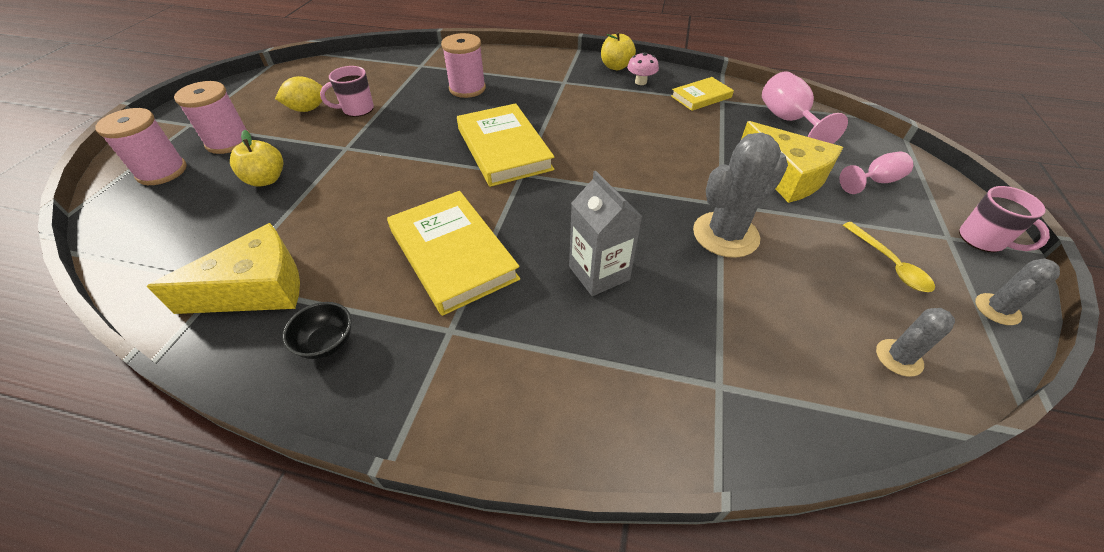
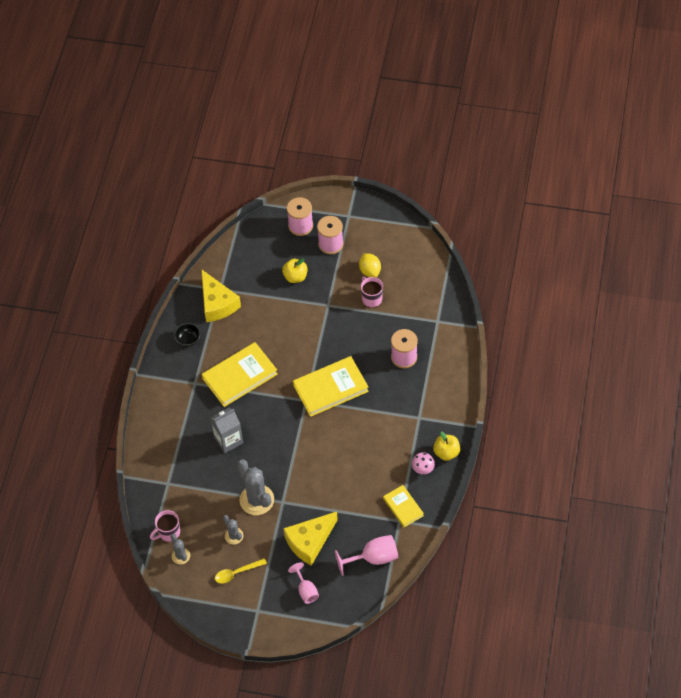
camera: 90 degrees right, 10 degrees up
pink mug [959,186,1050,252] -> pink mug moved to [150,510,180,542]
grey cactus [975,258,1060,325] -> grey cactus moved to [223,515,243,544]

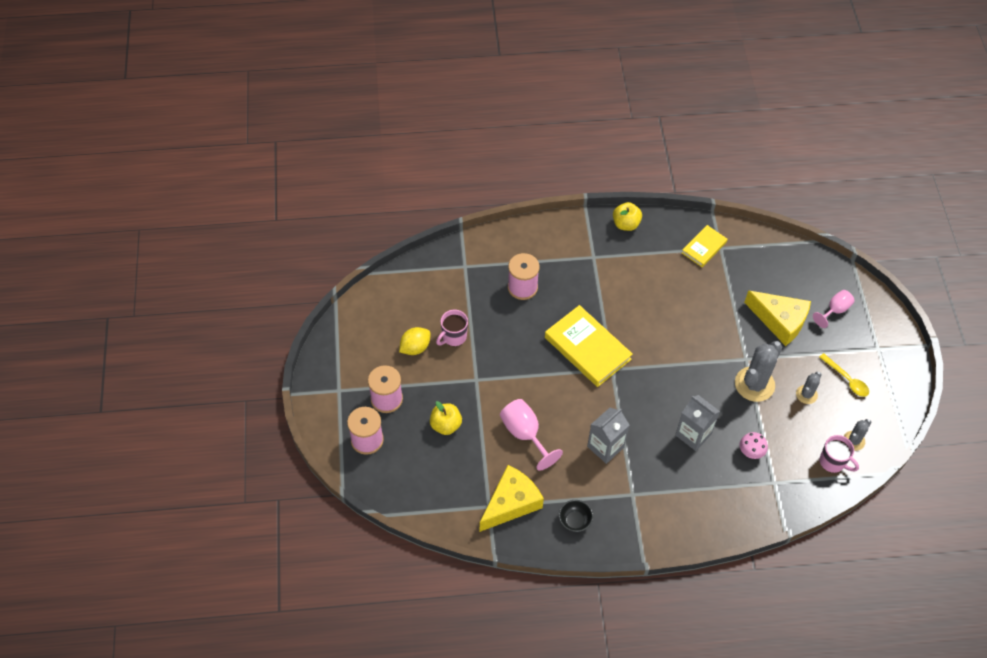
camera: 110 degrees left, 0 degrees up
yellow book [202,342,278,407] -> grey carton [587,408,629,464]
pink goblet [335,535,398,576] -> pink goblet moved to [500,399,563,471]
pink mushroom [412,452,435,474] -> pink mushroom moved to [740,432,768,459]

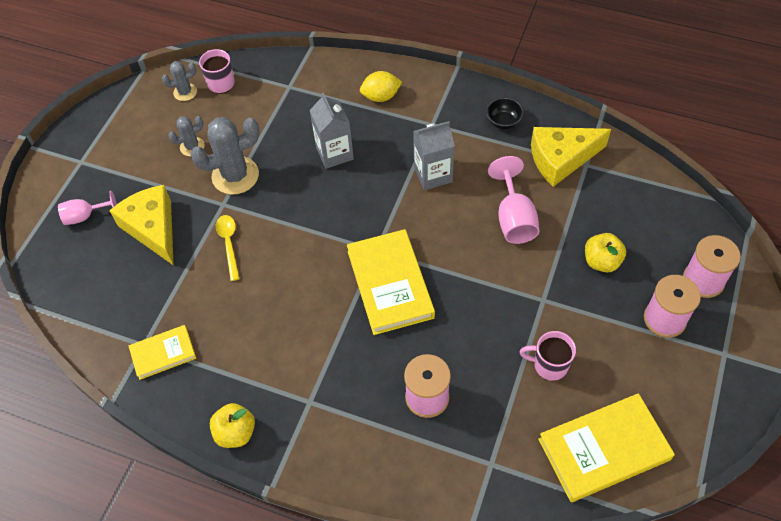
camera: 150 degrees left, 0 degrees up
yellow lemon [399,327,430,355] -> yellow lemon moved to [360,71,402,102]
pink mug [436,310,468,346] -> pink mug turned 150 degrees counterclockwise [520,331,576,381]
pink mushroom [740,432,768,459] -> none
yellow spoon [819,353,869,397] -> yellow spoon moved to [216,215,240,281]
none -> yellow book [538,393,675,502]

